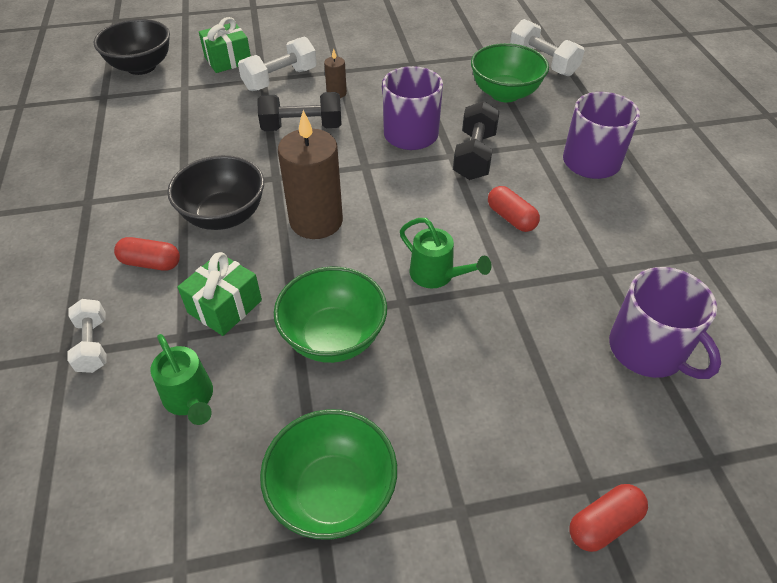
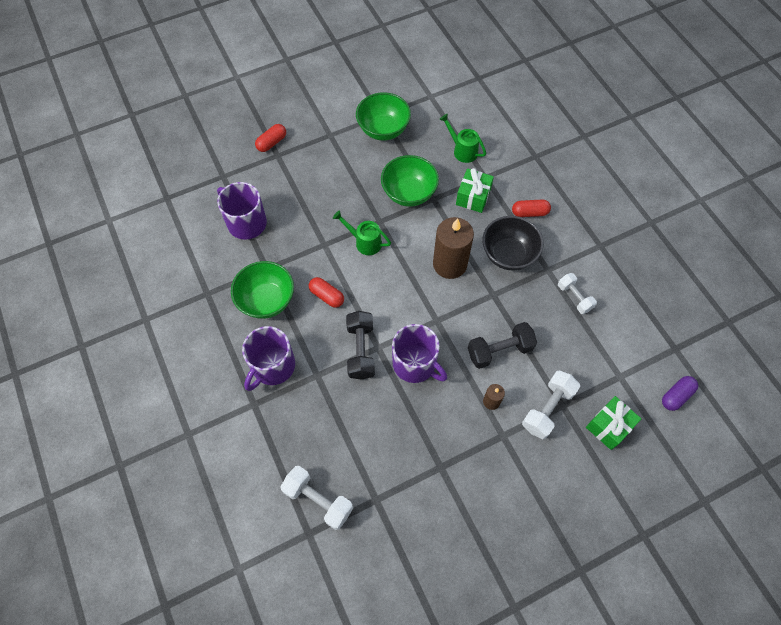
camera: 165 degrees right, 15 degrees up
white dumbbell [67,299,107,373] -> white dumbbell moved to [558,273,597,314]
black bowl [94,19,170,75] -> purple capsule [662,376,698,411]
green bowl [471,43,549,102] -> green bowl moved to [231,261,294,319]

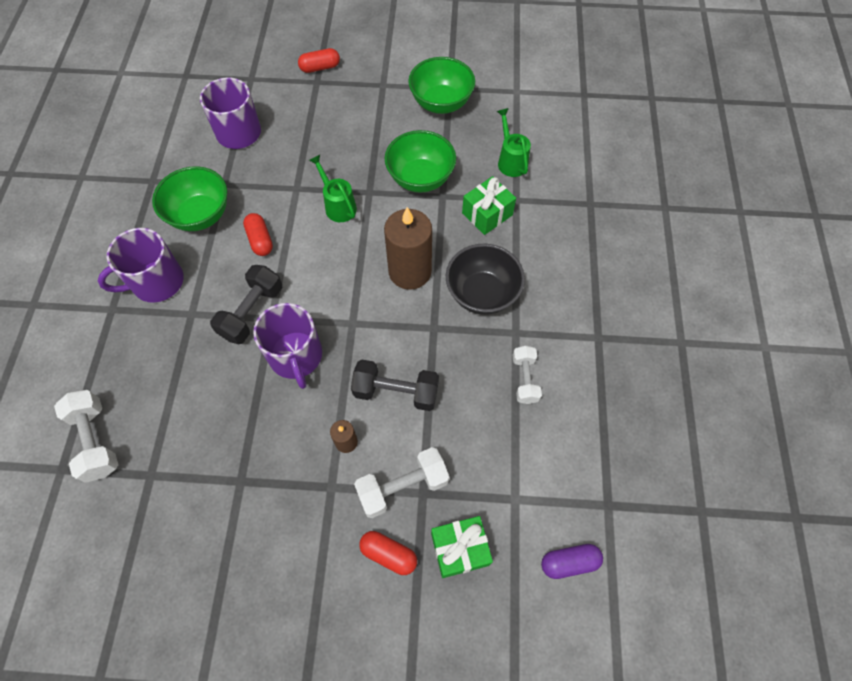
camera: 30 degrees right, 0 degrees up
red capsule [512,199,551,217] -> red capsule moved to [359,531,417,575]

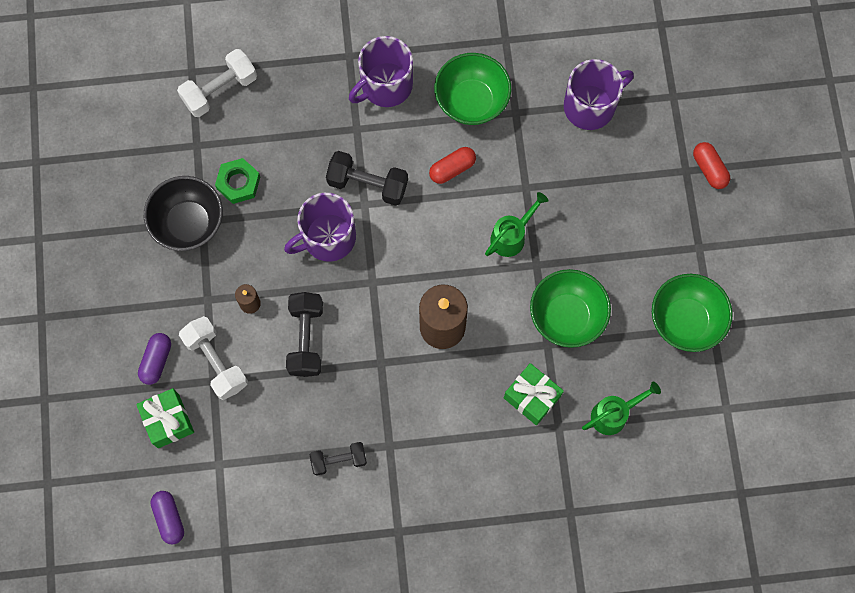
camera: 80 degrees right, 10 degrees up
purple mug [98,228,184,303] -> purple mug turned 90 degrees counterclockwise [349,36,413,107]
red capsule [359,531,417,575] -> purple capsule [138,333,171,385]
black bowl [446,244,525,315] -> black bowl moved to [144,176,223,251]
white dumbbell [513,346,542,404] -> black dumbbell [310,442,367,476]
none -> green nut [215,158,260,204]

